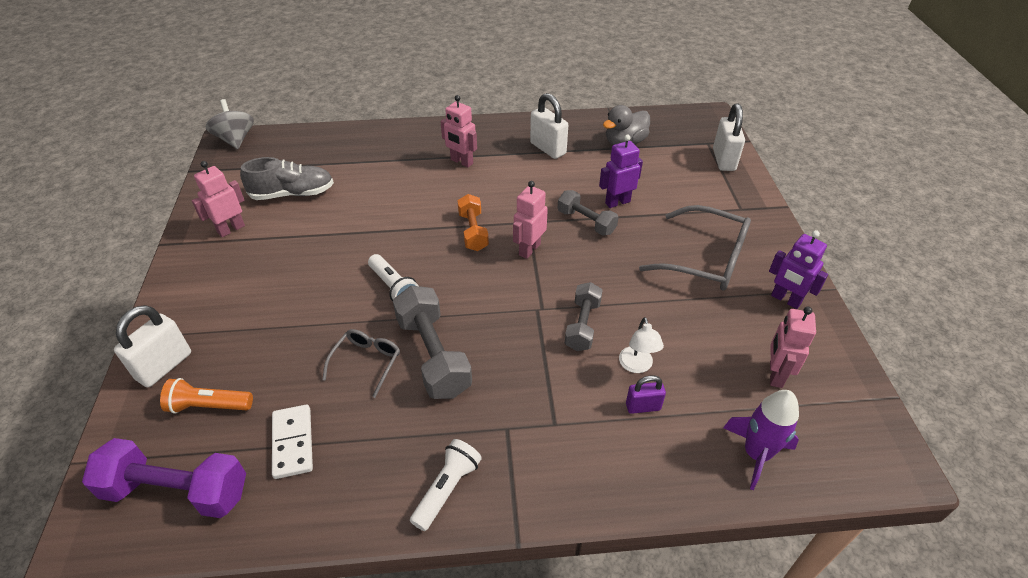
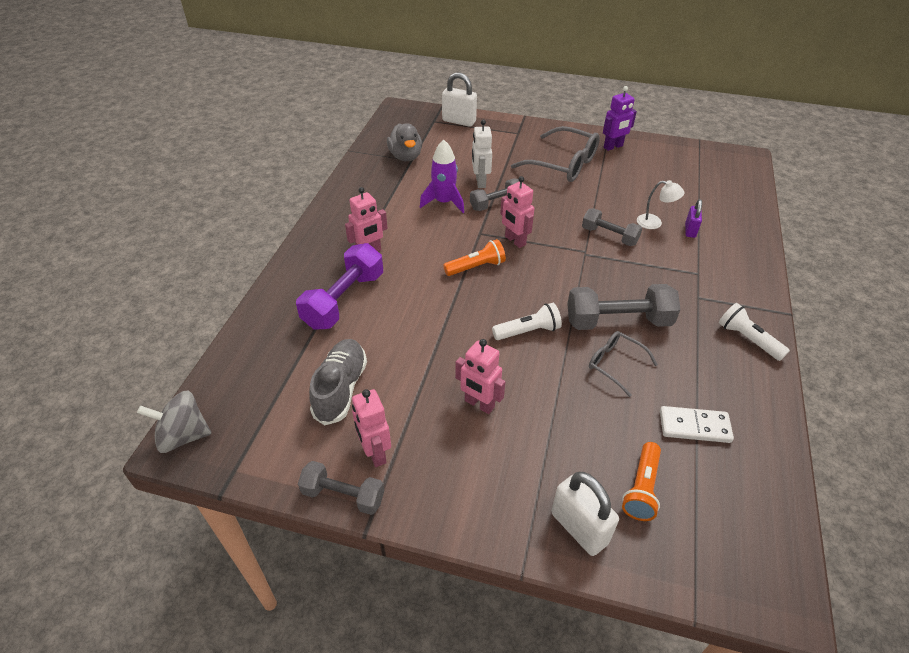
camera: 70 degrees left, 0 degrees up
purple dumbbell [82,438,246,518] -> purple dumbbell moved to [296,243,383,330]
orange dumbbell [457,194,489,251] -> orange flashlight [443,239,506,276]
white padlock [530,93,568,159] -> none
purple robot [599,135,643,208] -> white robot [472,120,492,188]
grey glasses [639,205,751,290] -> grey glasses turned 75 degrees clockwise [511,126,600,182]
purple rocket [723,390,799,490] -> purple rocket moved to [420,140,464,213]
pink robot [770,306,816,388] -> pink robot moved to [455,339,505,414]
none -> grey dumbbell [298,461,384,515]

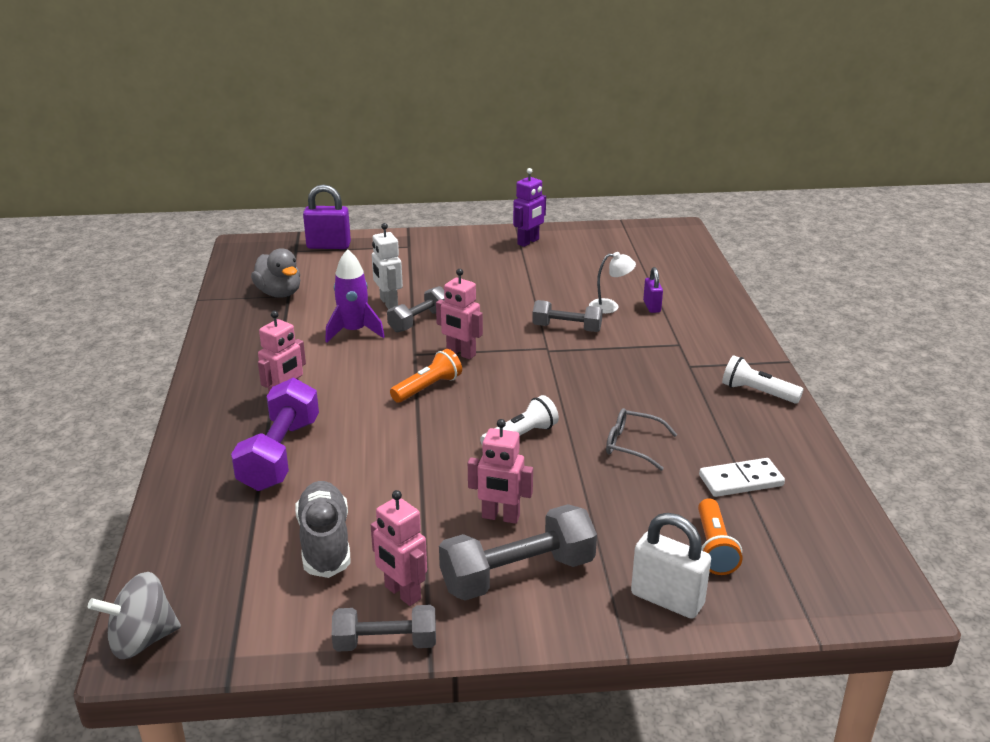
camera: 20 degrees left, 15 degrees down
white padlock [442,72,477,127] -> purple padlock [303,184,351,249]
grey glasses [511,126,600,182] -> none
grey dumbbell [567,284,681,330] -> grey dumbbell moved to [439,504,597,601]

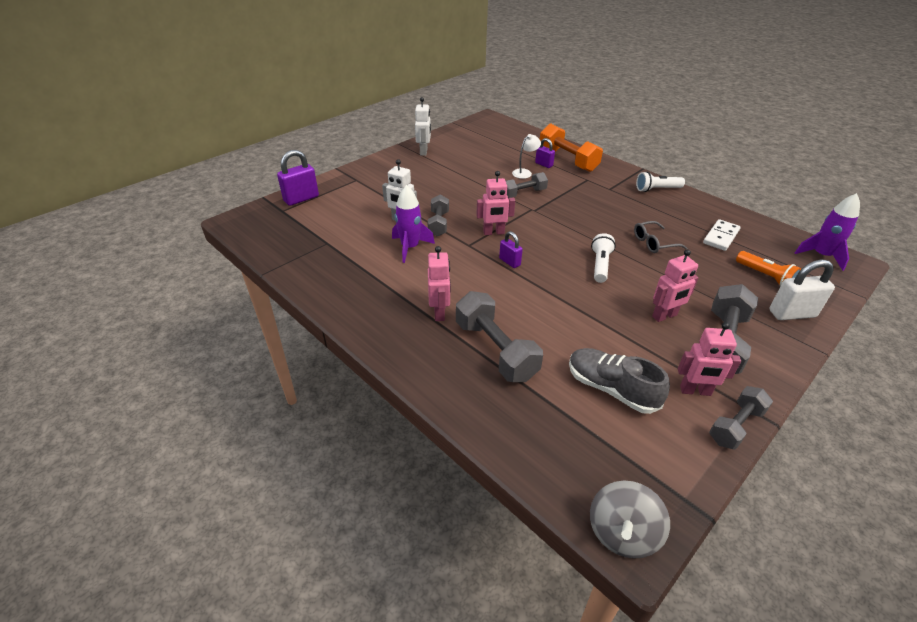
camera: 40 degrees left, 10 degrees up
purple dumbbell [231,378,319,491] -> grey dumbbell [456,291,543,382]
grey duck [251,248,300,298] -> none
orange flashlight [390,349,462,403] -> purple padlock [499,231,523,268]
purple robot [513,168,546,247] -> white robot [415,97,431,156]
none -> orange dumbbell [540,123,603,172]
none -> purple rocket [795,193,860,271]

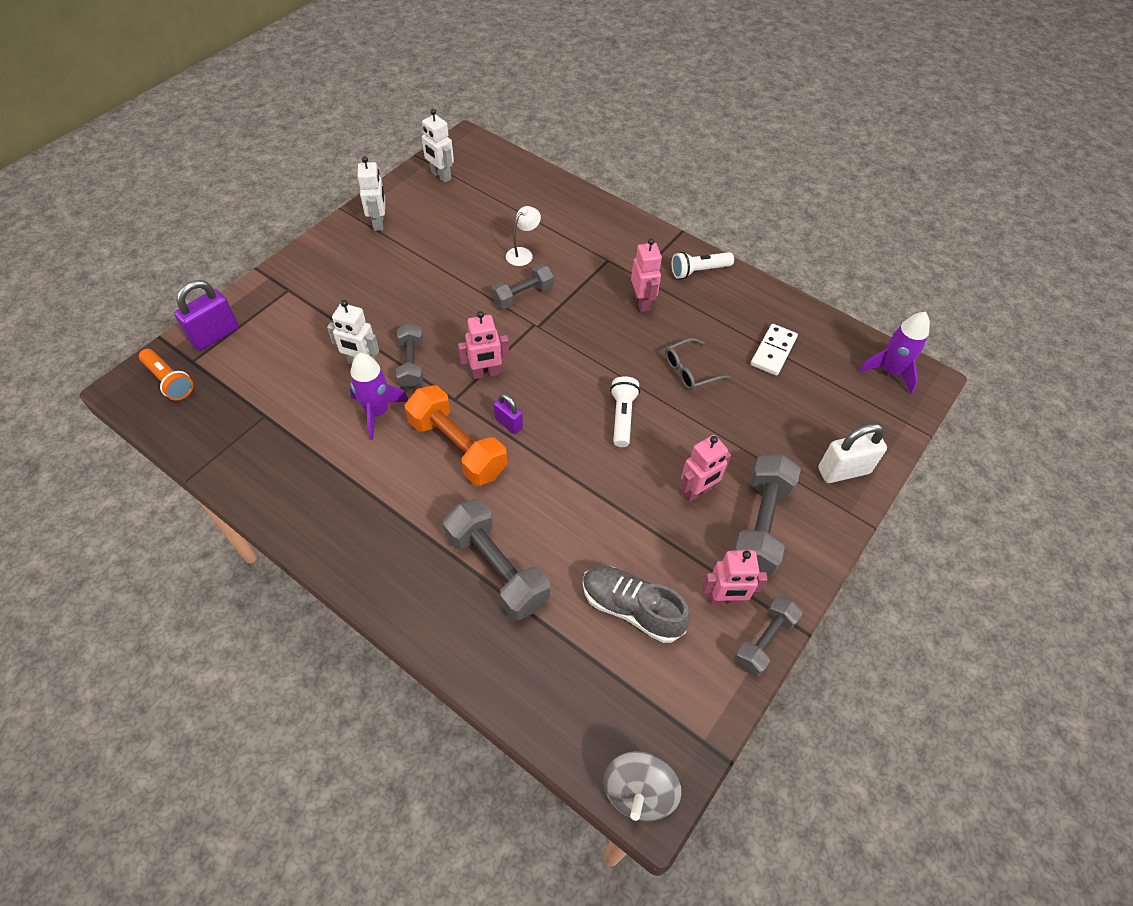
camera: 10 degrees left, 15 degrees up
pink robot [428,246,451,321] -> pink robot moved to [631,238,662,312]
purple padlock [535,138,555,168] -> none
orange dumbbell [540,123,603,172] -> orange dumbbell moved to [405,385,507,486]
orange flashlight [736,251,801,286] -> orange flashlight moved to [139,349,193,401]
none -> white robot [420,109,454,183]

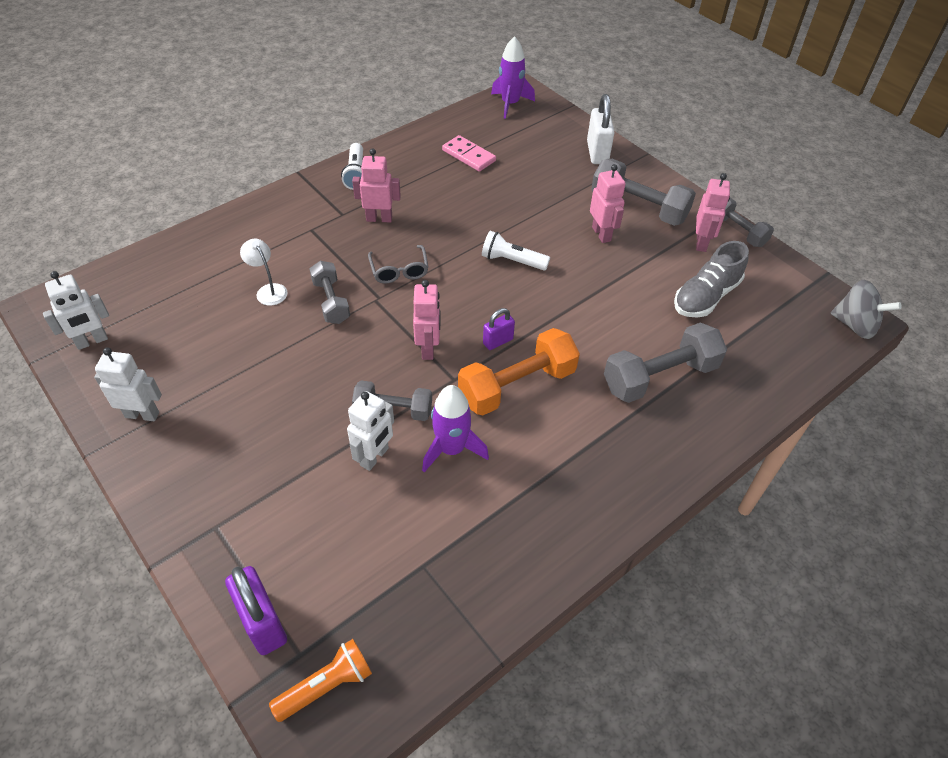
camera: 75 degrees left, 5 degrees down
grey glasses [665,338,731,390] -> grey glasses moved to [368,245,428,284]
white domino [751,324,798,376] -> pink domino [442,135,496,172]

